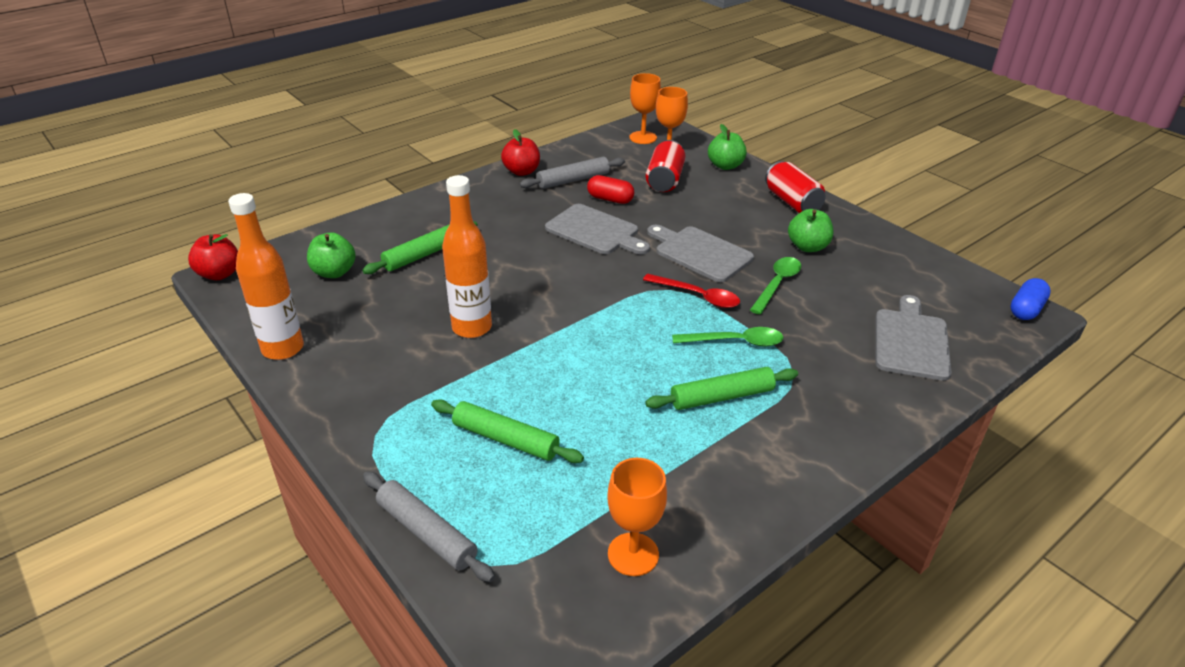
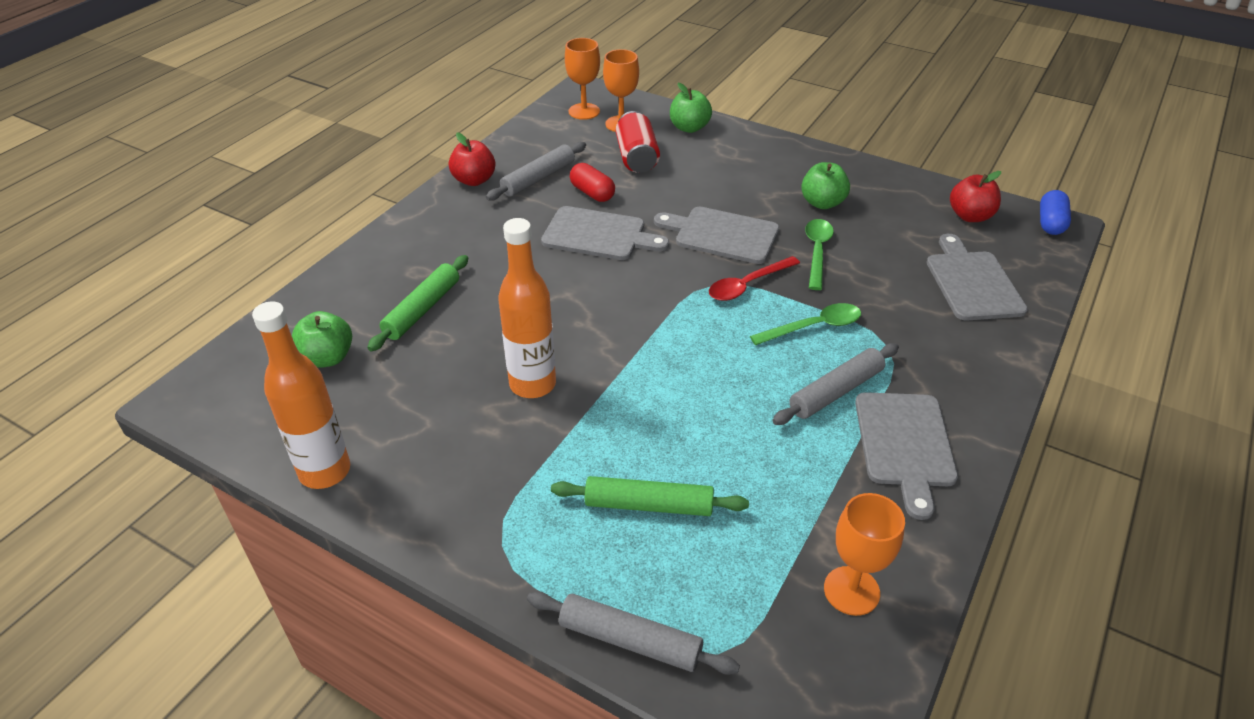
camera: 20 degrees left, 5 degrees up
red apple [188,234,238,280] -> red apple moved to [950,171,1001,222]
red capsule [587,175,634,204] -> red capsule turned 45 degrees clockwise [570,163,615,202]
red spoon [643,274,740,308] -> red spoon turned 135 degrees clockwise [709,256,800,301]
green rolling pin [645,367,798,410] -> grey rolling pin [772,343,899,425]
red can [765,161,826,213] -> none
none -> grey cutting board [855,392,958,520]

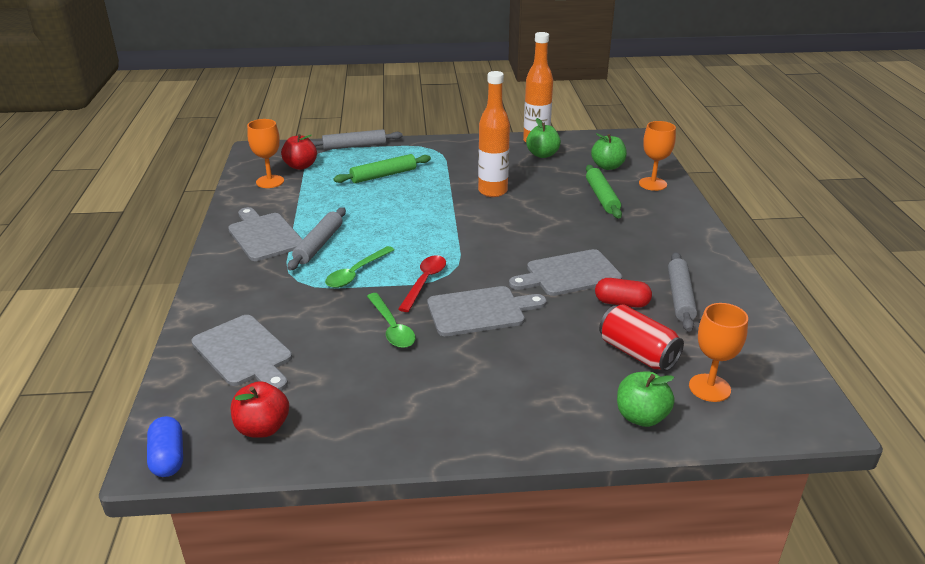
camera: 145 degrees right, 10 degrees down
red apple [449,133,495,186] -> red apple moved to [281,134,317,170]
orange goblet [565,38,600,120] -> orange goblet moved to [639,121,676,191]
green apple [801,162,850,209] -> green apple moved to [526,118,561,158]

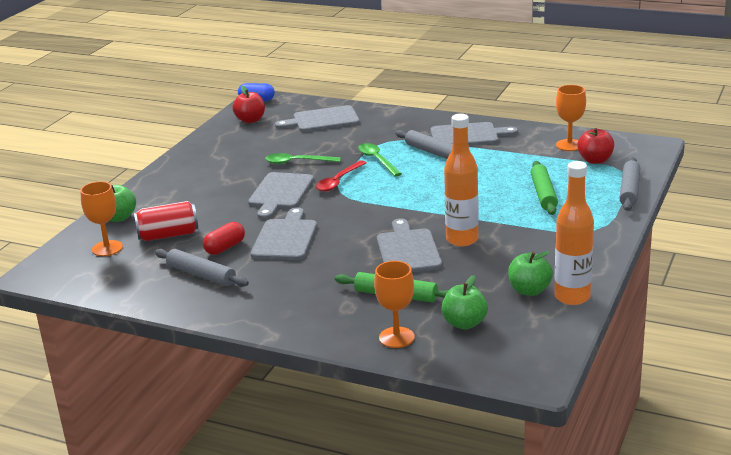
camera: 120 degrees right, 5 degrees down
red spoon [398,255,446,312] -> red spoon turned 75 degrees clockwise [316,160,366,192]
none -> grey cutting board [377,219,442,272]

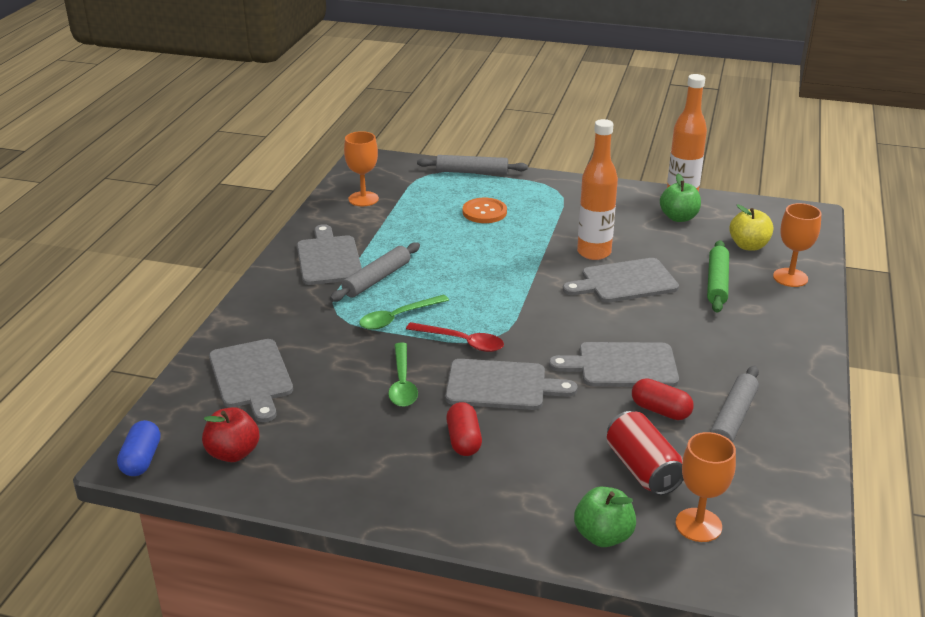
camera: 100 degrees left, 5 degrees up
green apple [441,275,488,329] -> yellow apple [729,205,773,251]
green rolling pin [531,161,558,215] -> orange button [463,198,507,223]
red apple [577,128,614,164] -> none
none -> red capsule [446,402,482,456]

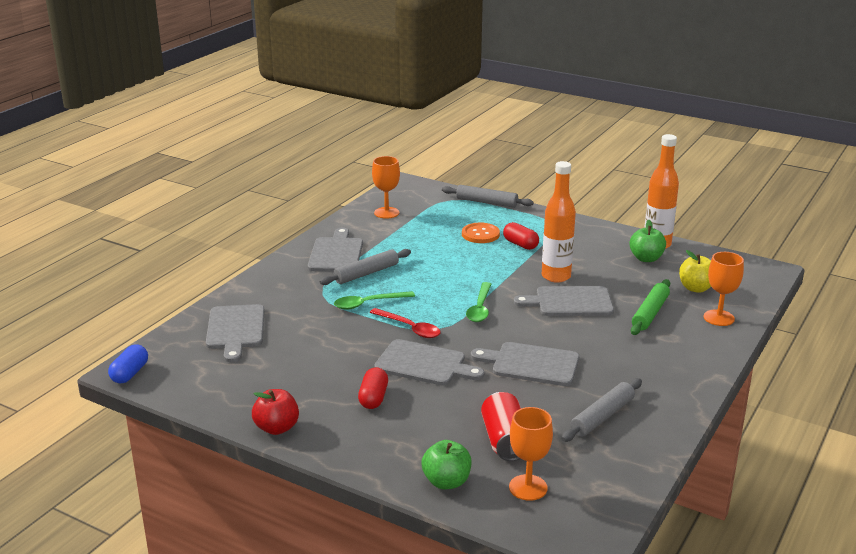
camera: 15 degrees right, 5 degrees down
red apple [202,407,259,462] -> red apple moved to [252,389,299,435]
green spoon [388,343,418,407] -> green spoon moved to [466,282,491,322]
red capsule [632,378,694,420] -> red capsule moved to [503,222,539,250]

